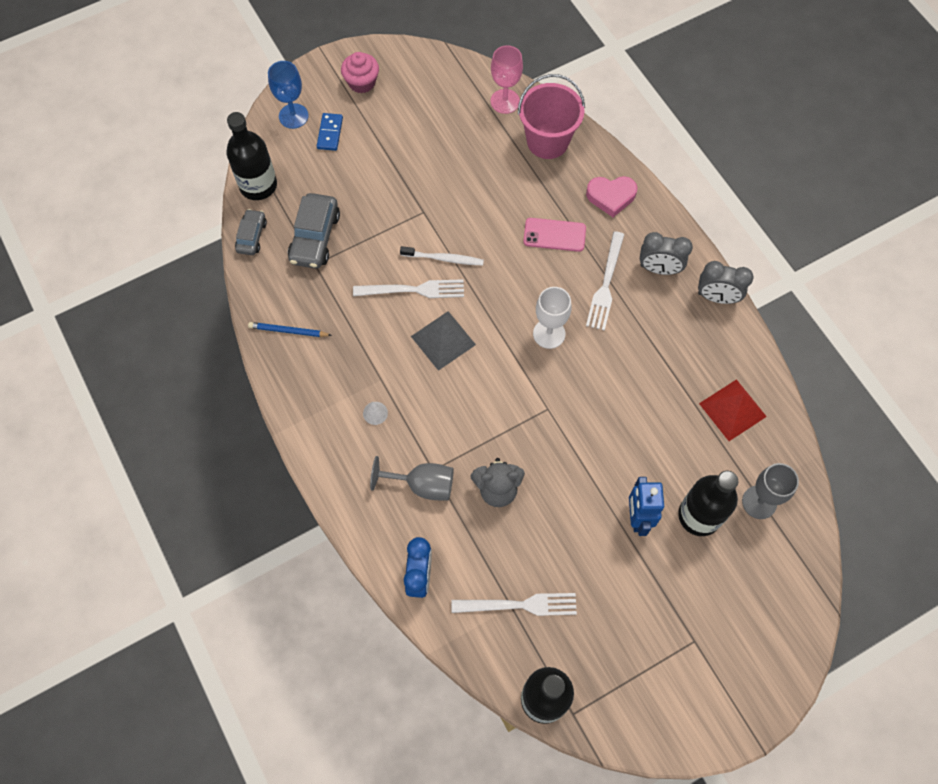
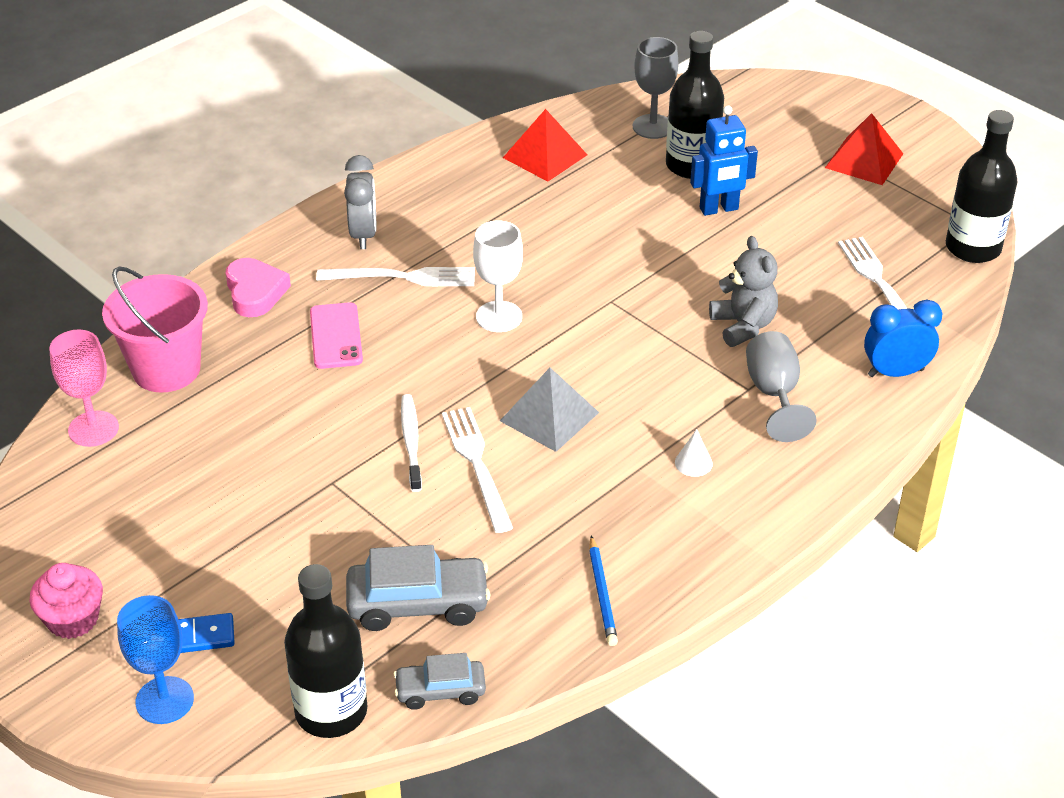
camera: 105 degrees left, 25 degrees down
grey clock [698,261,753,304] -> none
none -> red pyramid [825,113,903,185]

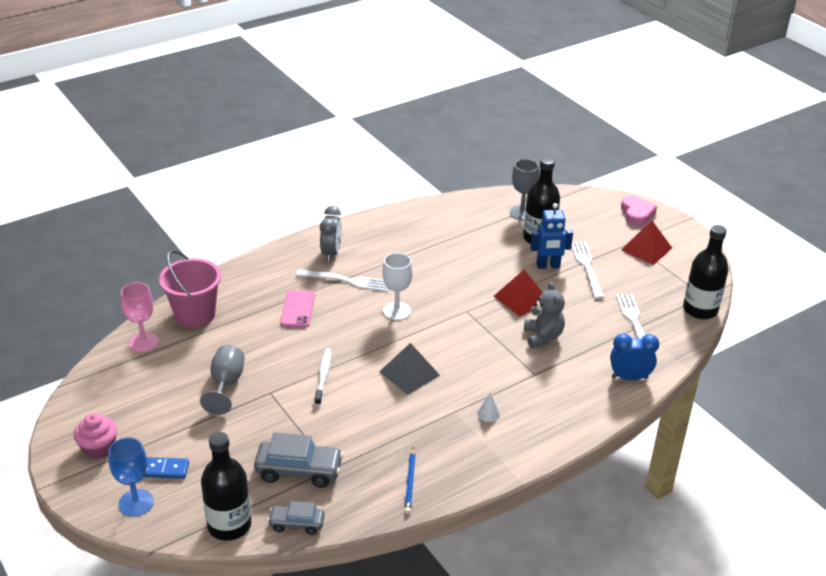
camera: 10 degrees right, 5 degrees down
pink heart [226,258,291,317] -> pink heart moved to [621,195,657,226]
white fork [442,407,513,533] -> white fork moved to [572,242,604,299]
red pyramid [503,109,587,182] -> red pyramid moved to [494,269,543,317]
grey goblet [746,331,817,442] -> grey goblet moved to [200,345,245,415]

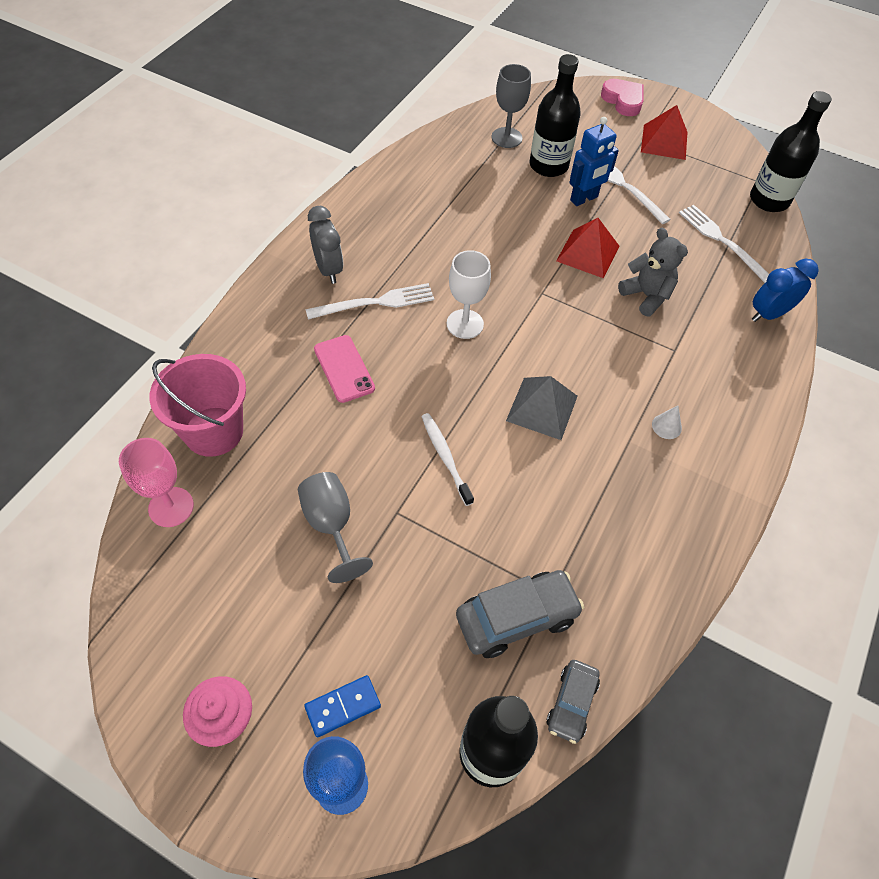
camera: 30 degrees left, 20 degrees up
grey car [268,501,325,535] -> grey car turned 45 degrees counterclockwise [547,660,600,744]
blue pencil [404,447,416,514] -> none

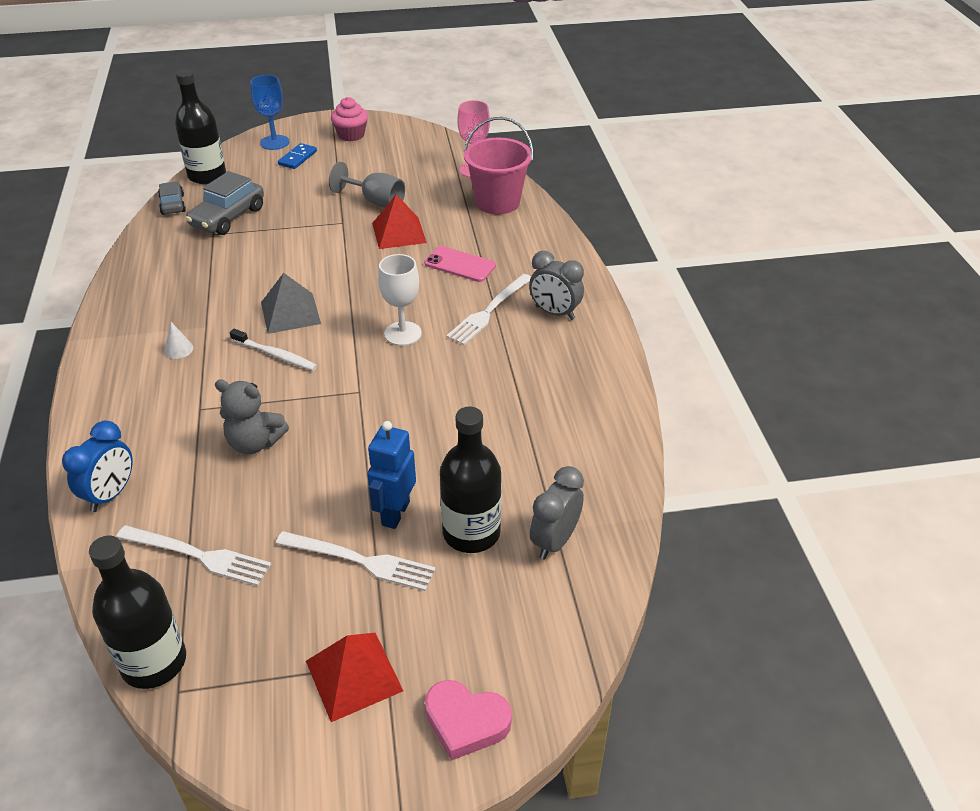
camera: 145 degrees right, 15 degrees down
white toothbrush [421,413,474,506] -> white toothbrush moved to [230,329,317,371]
grey goblet [492,64,531,148] -> grey clock [530,466,584,559]
red pyramid [556,218,619,278] -> red pyramid moved to [372,194,427,249]

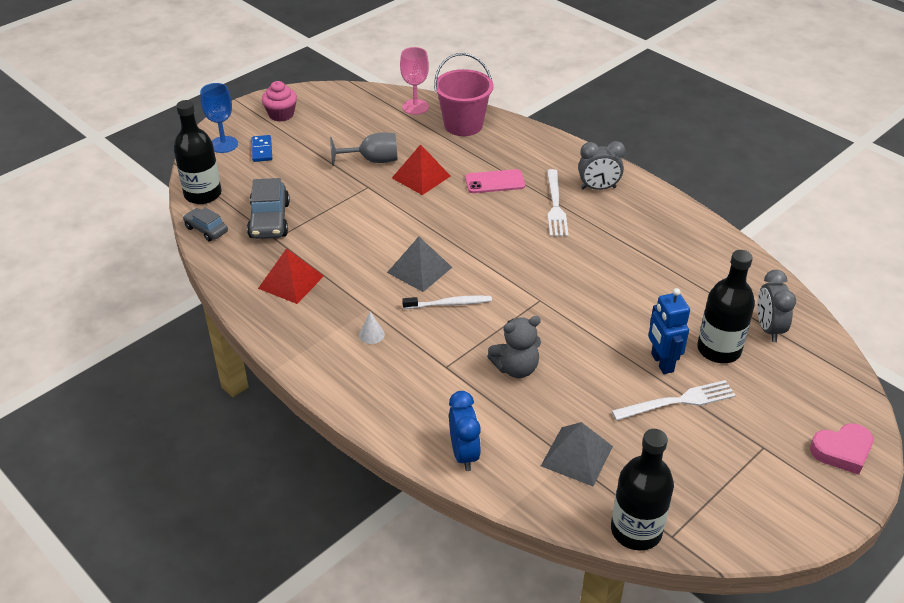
camera: 35 degrees left, 0 degrees up
white fork [116,525,271,586] -> grey pyramid [541,422,613,486]
red pyramid [306,633,403,722] -> red pyramid moved to [258,248,324,304]
white goblet [378,254,422,346] -> none

